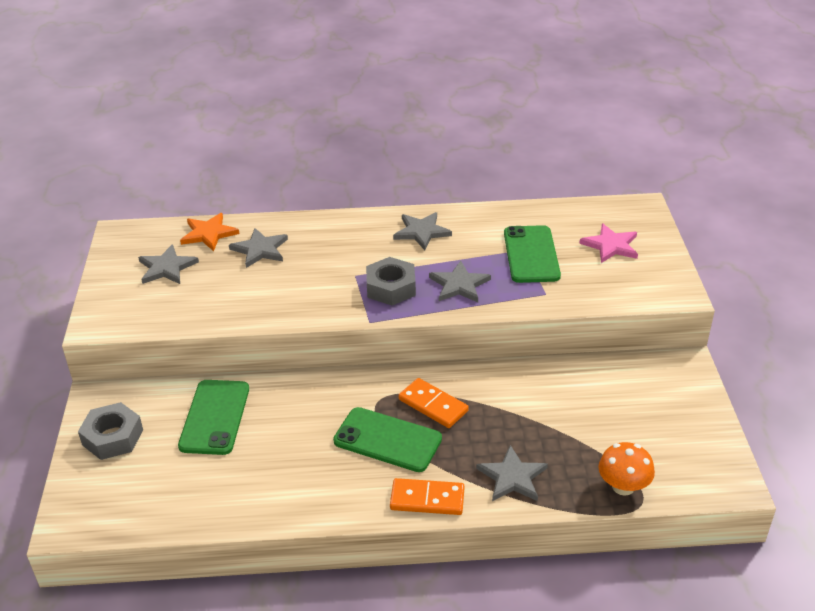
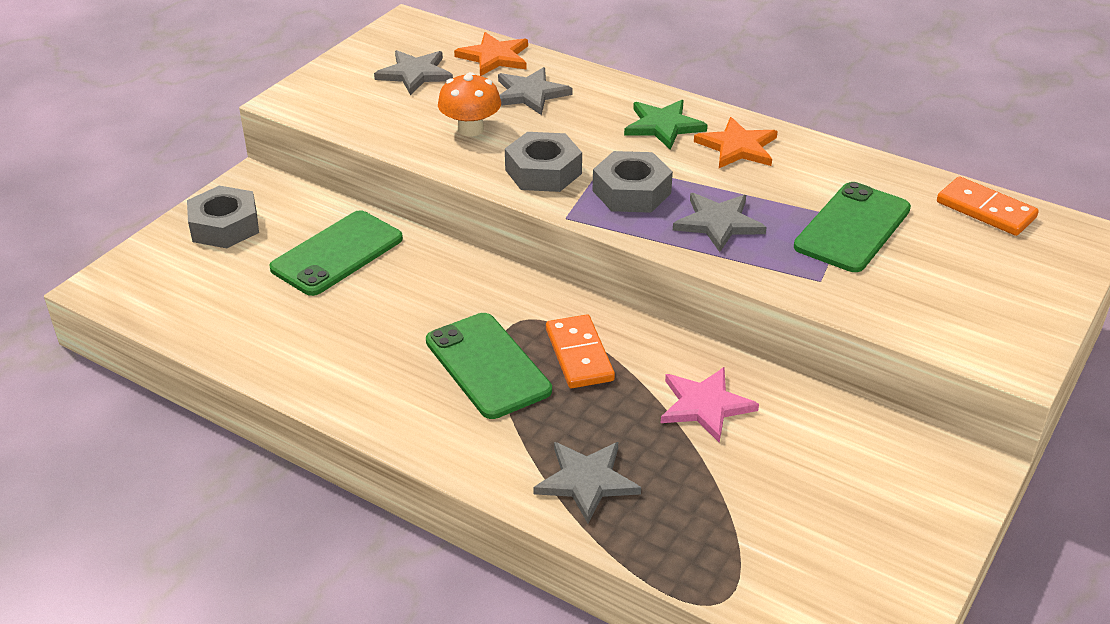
camera: 35 degrees right, 0 degrees up
orange domino [390,478,465,515] -> orange domino moved to [937,176,1039,236]
grey star [393,212,452,250] -> orange star [694,117,778,168]
pink star [579,223,638,263] -> pink star moved to [661,367,759,443]
orange mushroom [598,442,655,496] -> orange mushroom moved to [438,72,501,136]
none -> grey nut [505,132,582,192]
none -> green star [624,100,707,150]

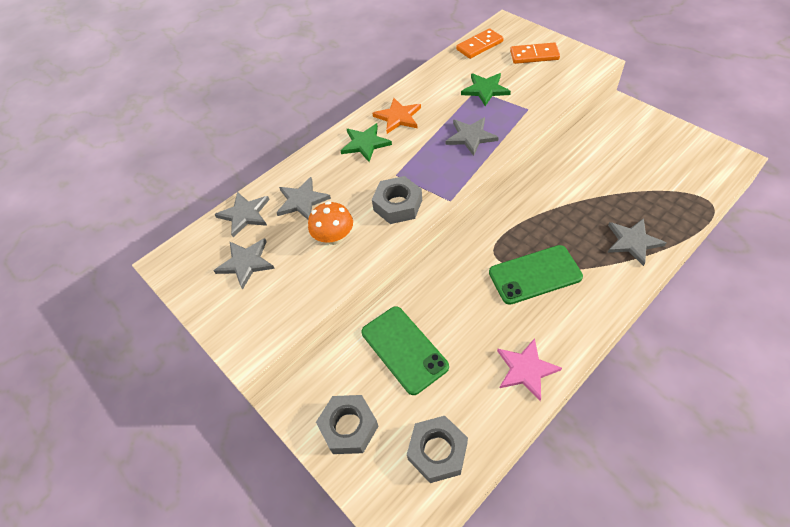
camera: 70 degrees left, 15 degrees up
orange star [454,32,528,76] -> grey star [214,192,270,237]
orange domino [546,314,615,388] -> orange domino moved to [510,42,560,64]
grey nut [593,151,673,213] -> grey nut moved to [407,416,468,483]
pink star [661,367,759,443] -> pink star moved to [497,338,562,401]
green phone [794,182,911,272] -> green star [461,73,511,106]

